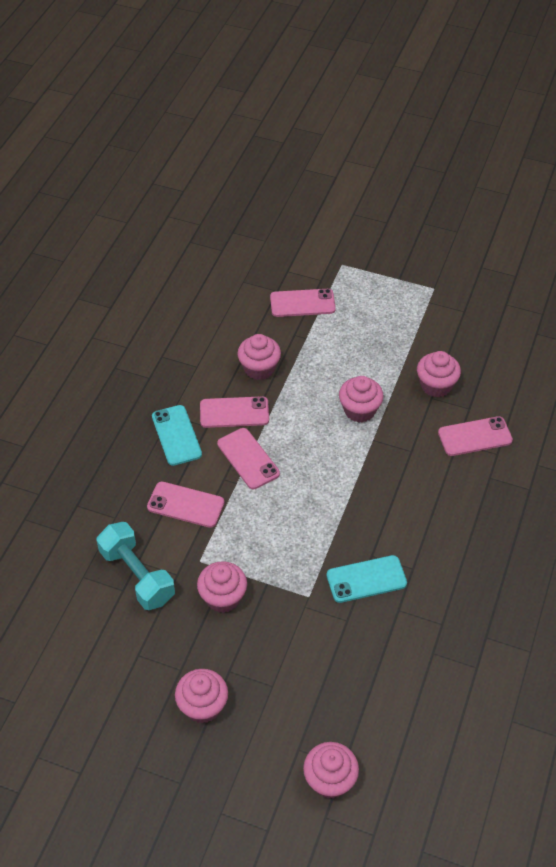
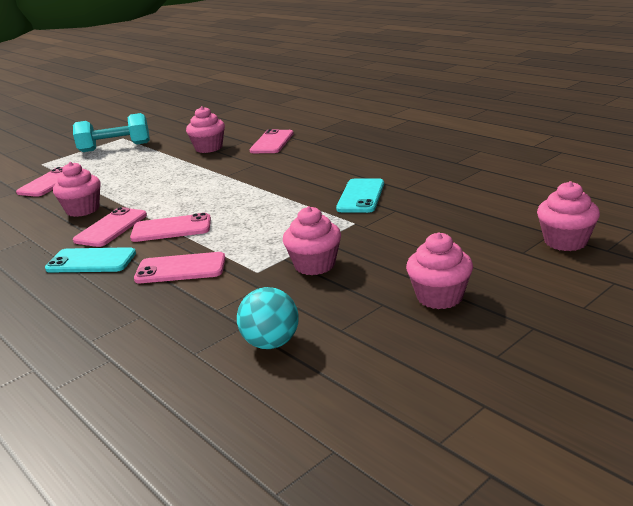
camera: 60 degrees left, 25 degrees down
turquoise dumbbell [97,522,175,610] -> turquoise dumbbell moved to [73,113,150,152]
pink phone [147,482,225,528] -> pink phone turned 45 degrees clockwise [134,252,226,283]
pink cupcake [339,376,384,422] -> none
none -> turquoise ball [237,287,299,349]

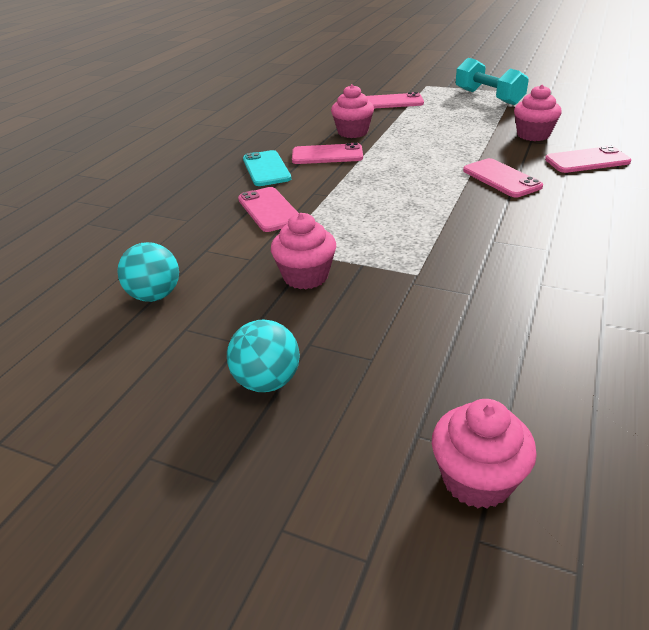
camera: 65 degrees right, 10 degrees up
pink phone [130,213,211,242] -> pink phone moved to [463,158,543,197]
turquoise phone [336,178,384,213] -> none
pink cupcake [406,232,473,309] -> turquoise ball [227,320,300,392]

